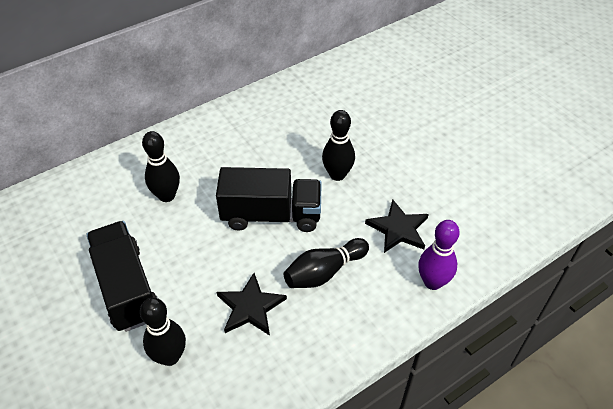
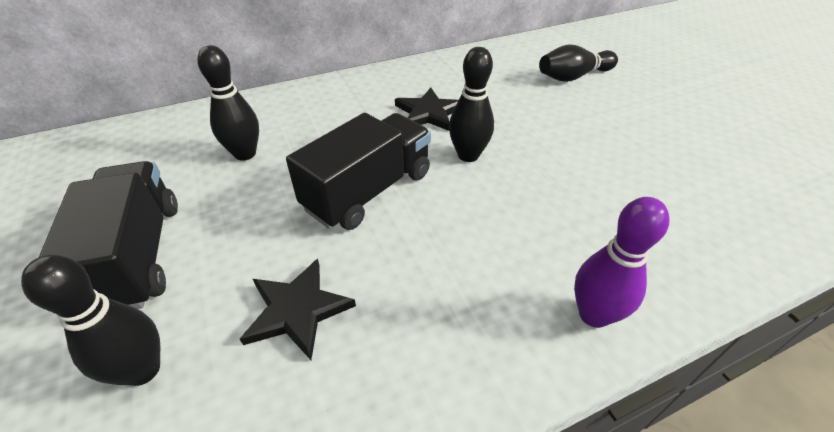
camera: 10 degrees right, 5 degrees down
black truck [216,167,322,232] -> black truck turned 60 degrees counterclockwise [286,113,431,230]
black bowling pin [284,238,369,288] -> black bowling pin moved to [539,44,618,82]
black star [365,200,429,253] -> black star moved to [395,87,459,131]

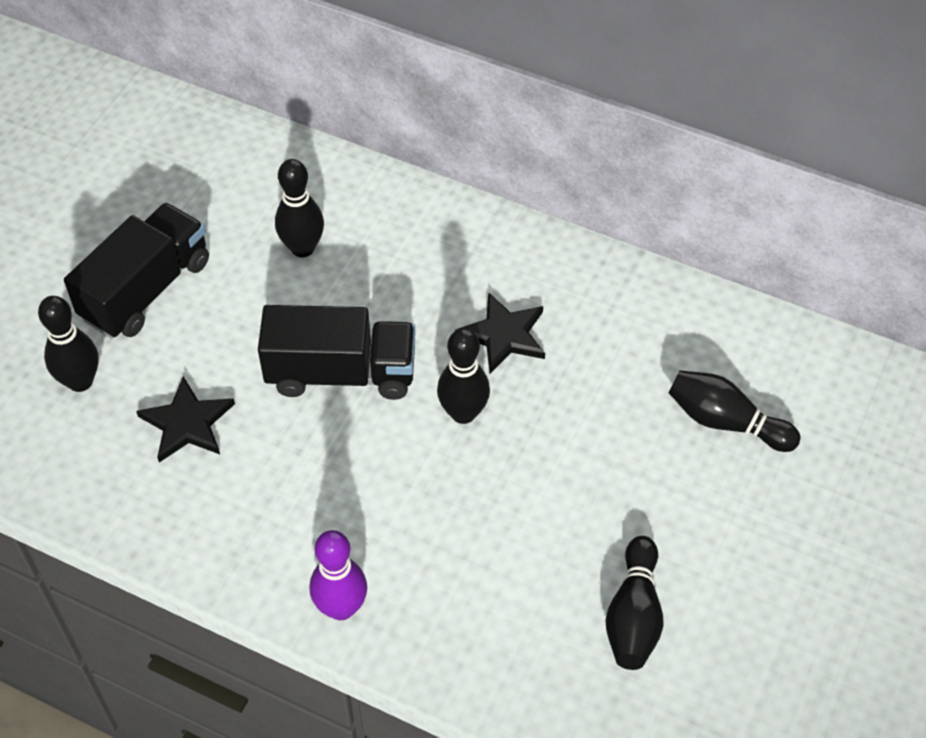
camera: 50 degrees right, 10 degrees up
none -> black bowling pin [605,536,663,670]

